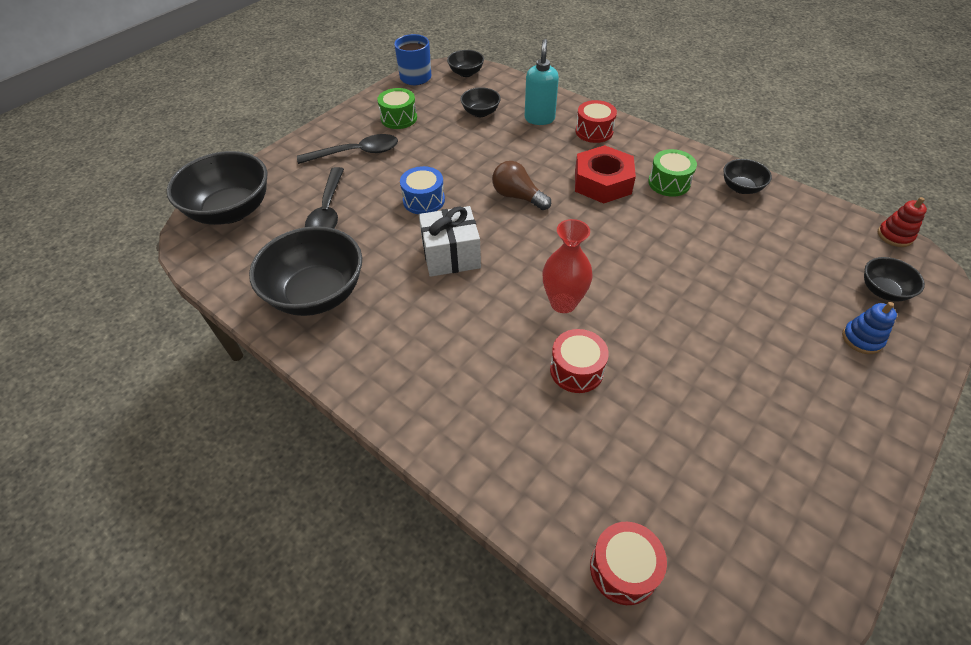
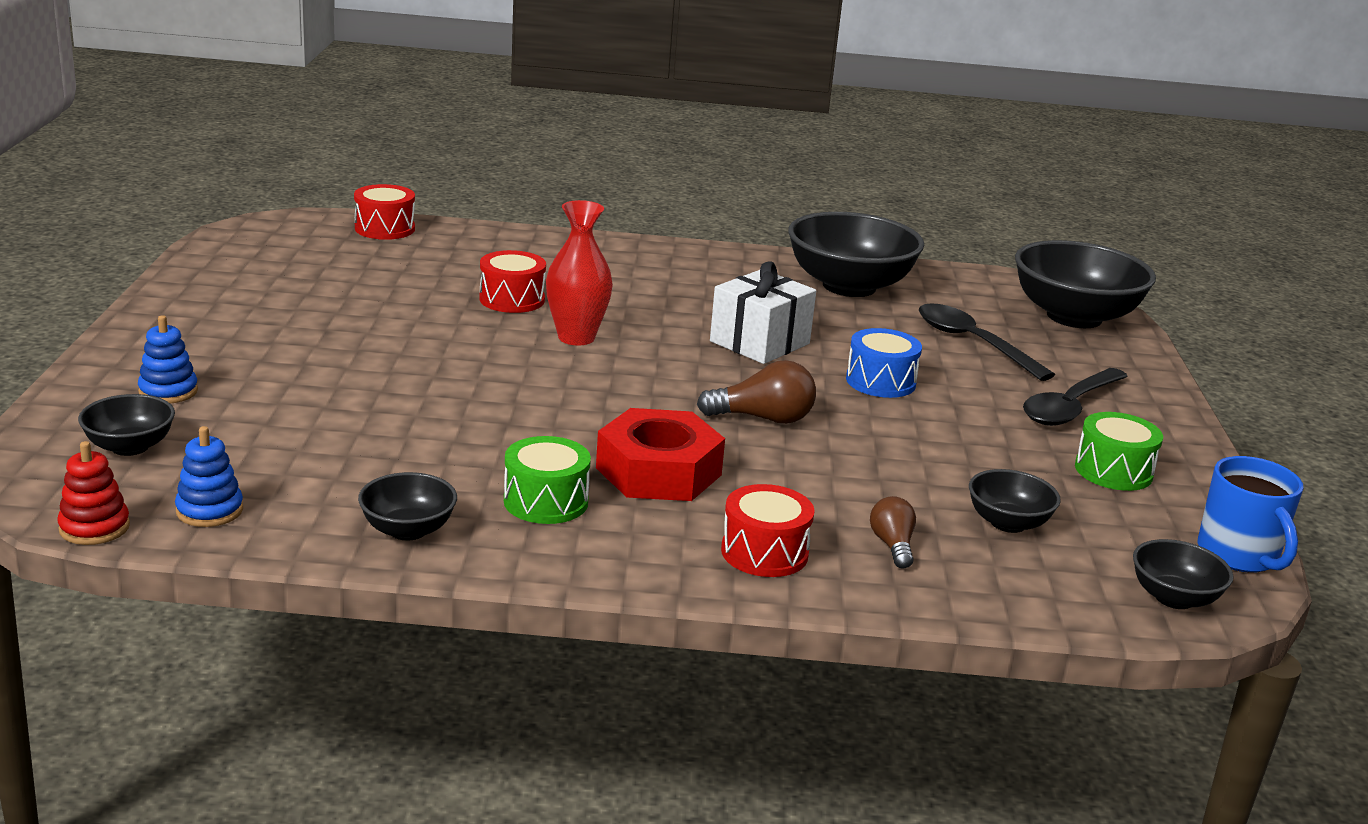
camera: 140 degrees right, 25 degrees down
turquoise soap dispenser [525,39,559,125] -> brown light bulb [870,496,916,569]
none -> blue stacking toy [175,426,243,527]

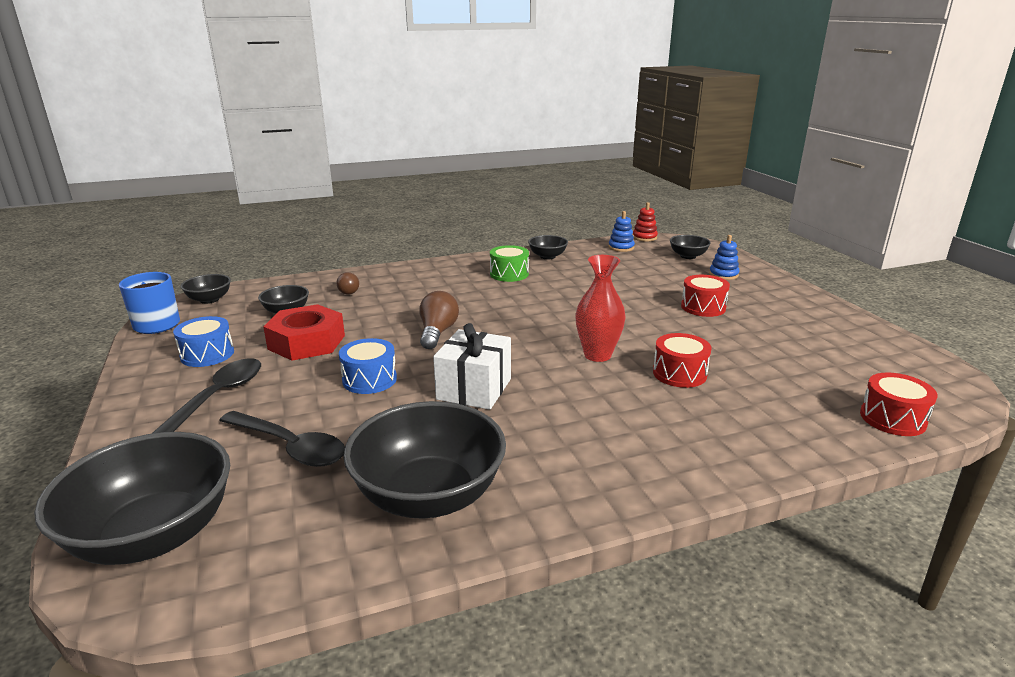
camera: 160 degrees right, 0 degrees up
red nut [596,408,725,501] -> red nut moved to [263,304,345,361]
brown light bulb [697,360,816,424] -> brown light bulb turned 120 degrees clockwise [420,291,459,349]
red drum [721,484,815,577] -> red drum moved to [681,275,730,317]
green drum [1075,412,1163,491] -> blue drum [173,316,234,367]

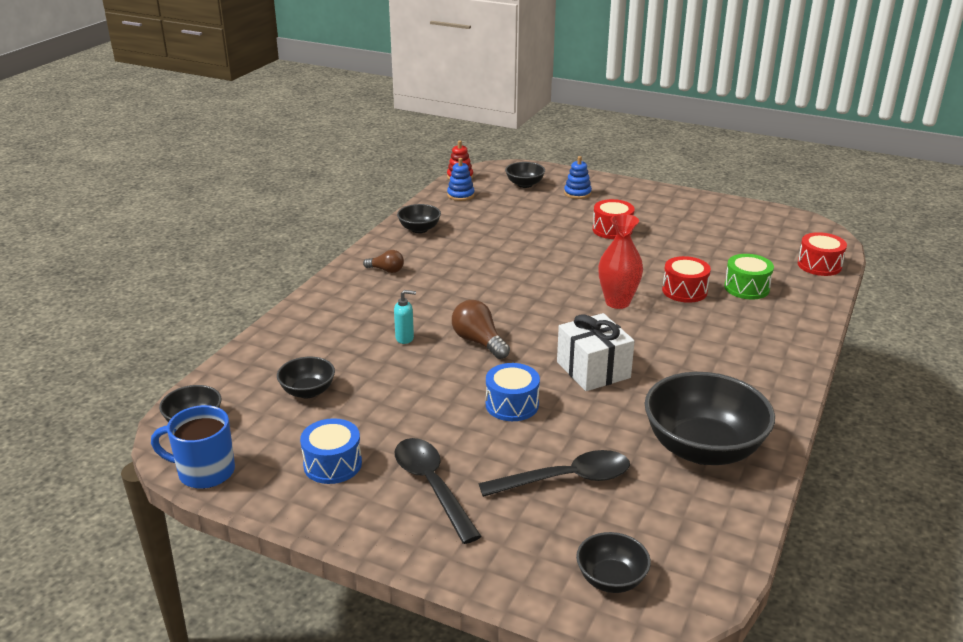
camera: 45 degrees left, 5 degrees up
black bowl [34,432,230,565] -> black bowl [576,532,651,593], size x0.50
red nut [263,304,345,361] -> none
brown light bulb [337,272,359,295] -> brown light bulb moved to [363,250,404,273]
green drum [490,245,529,282] -> green drum moved to [724,254,774,299]
none -> turquoise soap dispenser [394,290,416,344]

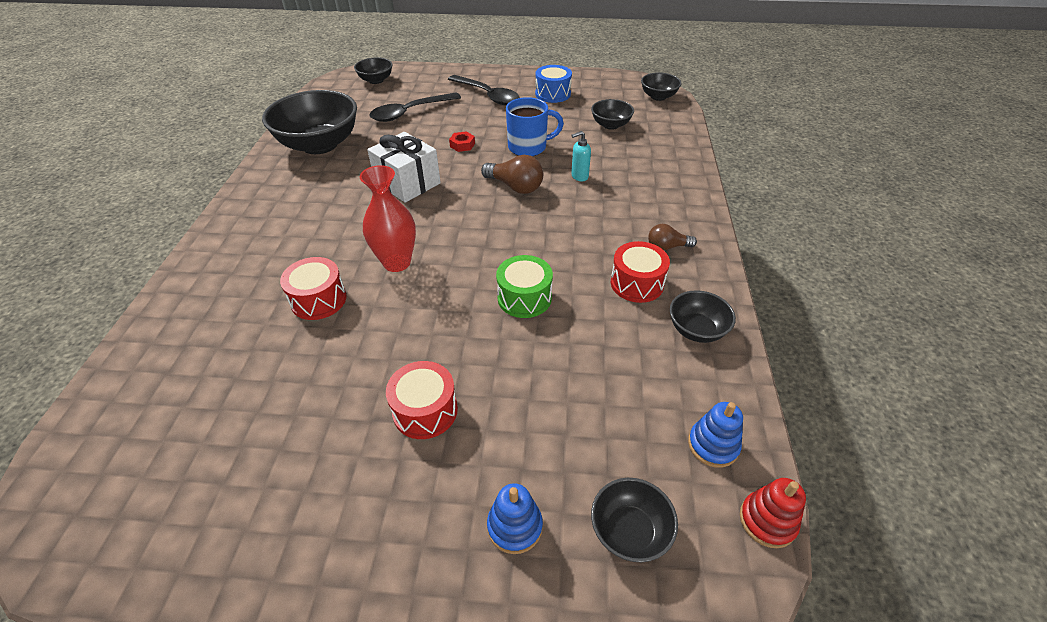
camera: 160 degrees right, 15 degrees up
blue mug [151,405,235,489] -> blue mug moved to [506,97,564,156]
blue drum [486,363,540,421] -> red nut [449,131,475,152]
green drum [724,254,774,299] -> green drum moved to [496,255,553,318]
red drum [798,232,847,276] -> red drum moved to [611,241,670,303]

